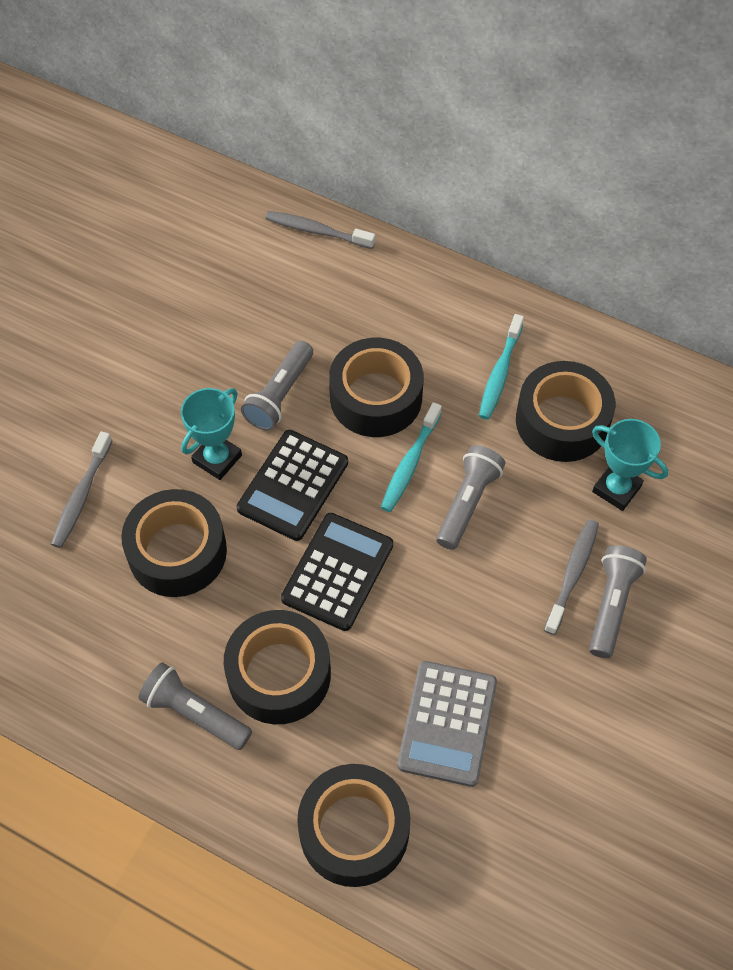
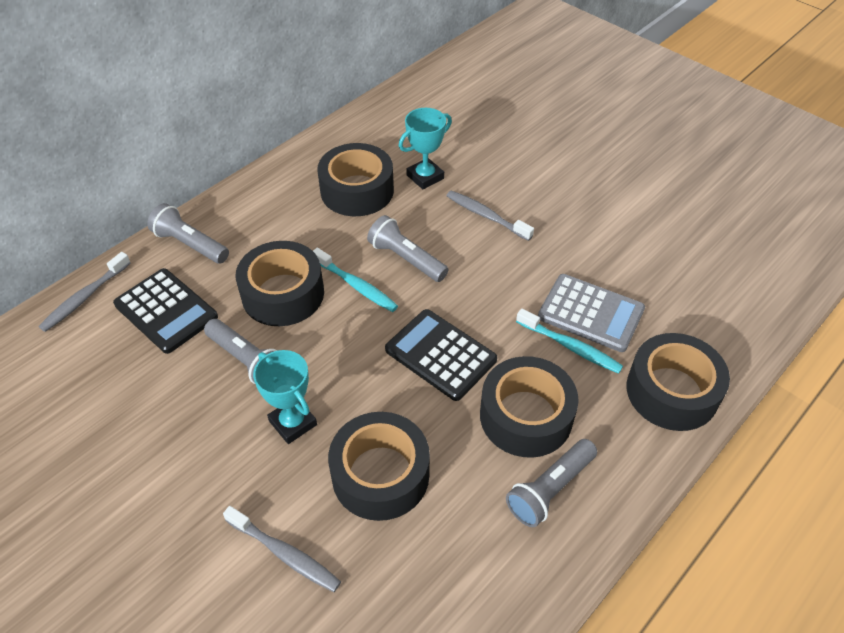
camera: 75 degrees left, 10 degrees down
black calculator [237,430,348,541] -> black calculator moved to [113,268,218,354]
turquoise toothbrush [479,314,524,420] -> turquoise toothbrush moved to [516,309,623,374]
grey flashlight [589,545,647,658] -> grey flashlight moved to [147,203,229,264]

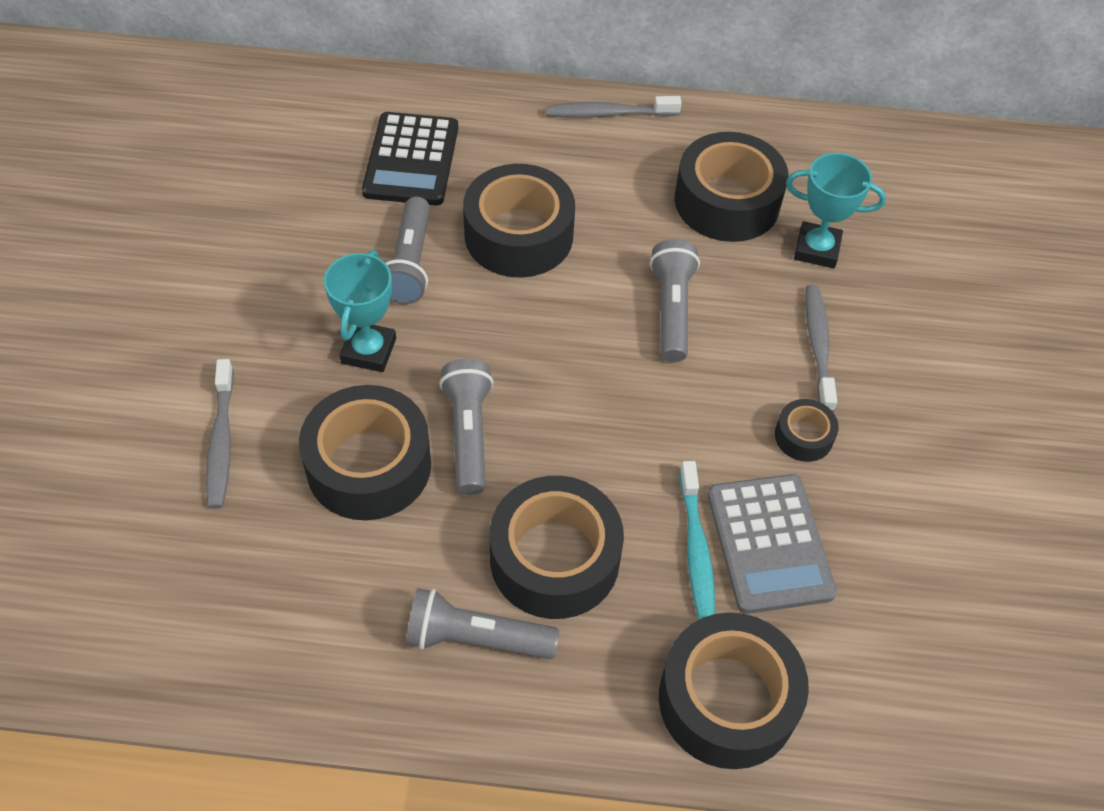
camera: 50 degrees right, 5 degrees up
grey toothbrush [38,252,131,332] -> grey toothbrush moved to [546,96,681,118]
grey flashlight [147,203,229,264] -> grey flashlight moved to [439,359,494,495]
turquoise toothbrush [313,248,398,312] -> none
black calculator [385,309,497,401] -> none
none -> black tape [775,399,839,462]

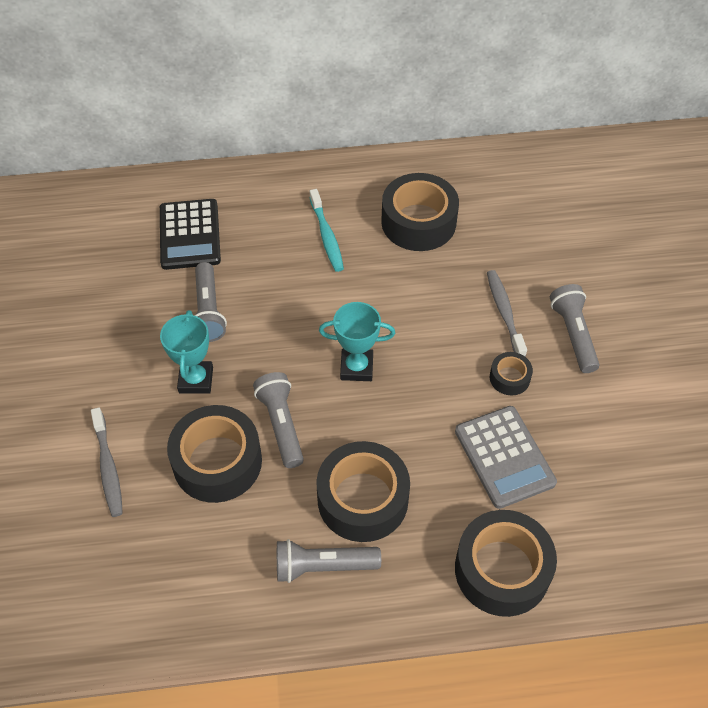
camera: 10 degrees left, 0 degrees up
black tape [463,164,575,277] -> none
grey toothbrush [546,96,681,118] -> none
grey flashlight [650,239,700,362] -> grey flashlight moved to [550,284,599,373]
turquoise toothbrush [680,461,715,620] -> turquoise toothbrush moved to [310,189,344,272]
turquoise trophy [786,153,886,268] -> turquoise trophy moved to [319,302,395,381]

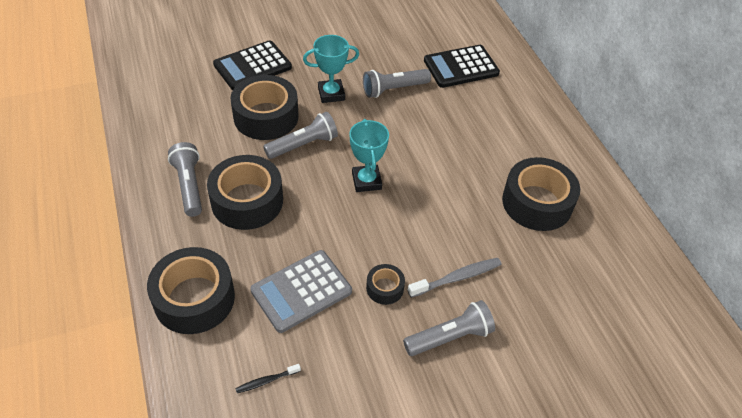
camera: 75 degrees right, 5 degrees down
grey toothbrush [91,407,123,517] -> black calculator [213,40,292,90]
turquoise toothbrush [310,189,344,272] -> none
none -> black toothbrush [235,364,301,393]

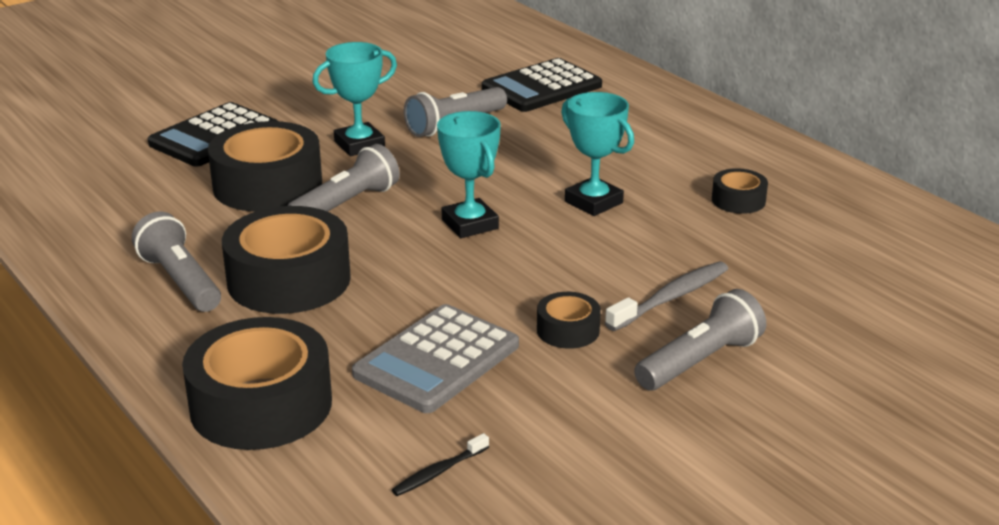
camera: 15 degrees left, 20 degrees down
black tape [502,157,580,231] -> black tape [712,168,768,214], size x0.48
none -> turquoise trophy [561,92,634,216]

